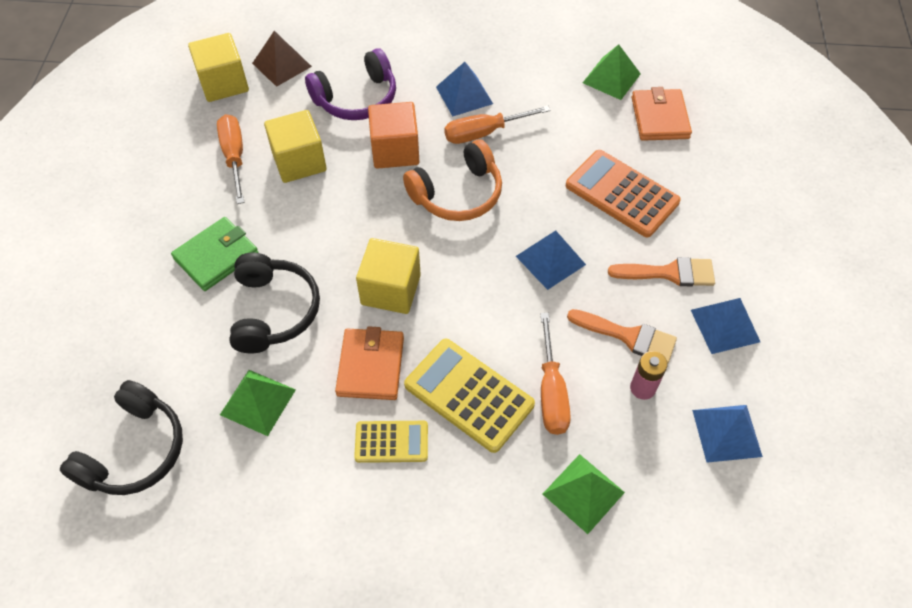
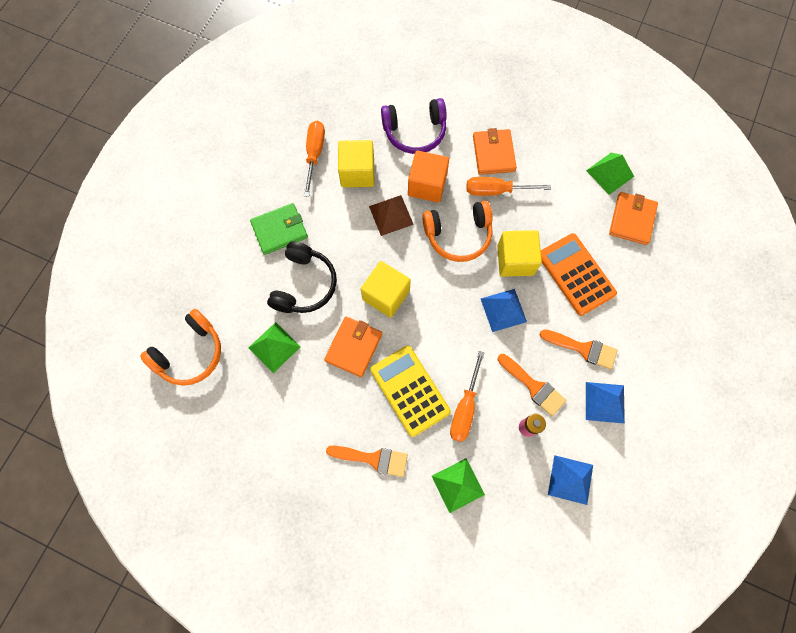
camera: 20 degrees right, 15 degrees up
black headphones [60,380,183,495] -> orange headphones [140,309,221,386]
yellow cube [188,33,249,102] -> yellow cube moved to [497,230,542,277]
brown pyramid [252,31,312,87] -> brown pyramid moved to [369,195,414,236]
yellow calculator [354,421,428,463] -> none
blue pyramid [436,62,493,116] -> orange wallet [473,128,517,175]
none -> orange brush [326,446,408,477]

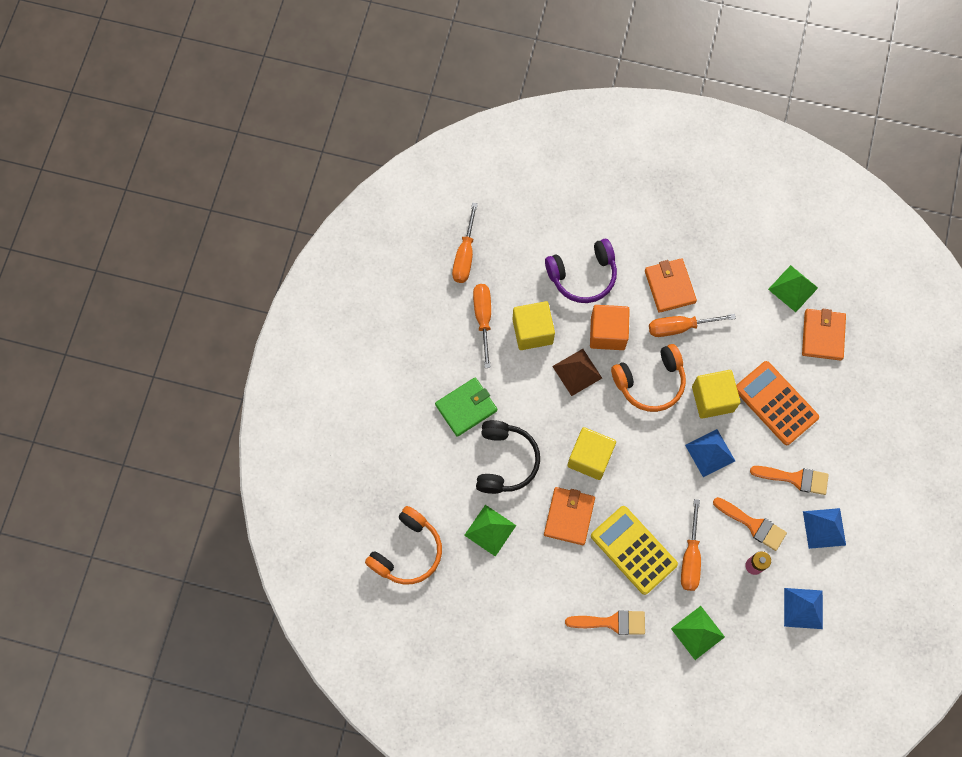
camera: 10 degrees left, 0 degrees up
none -> orange screwdriver [452,202,478,283]

